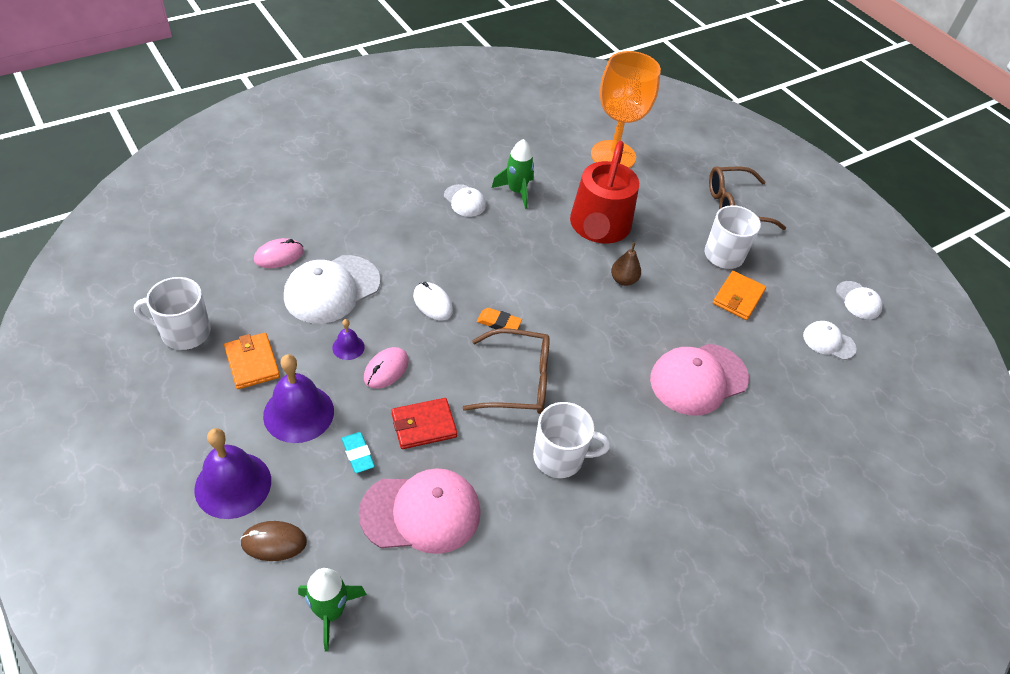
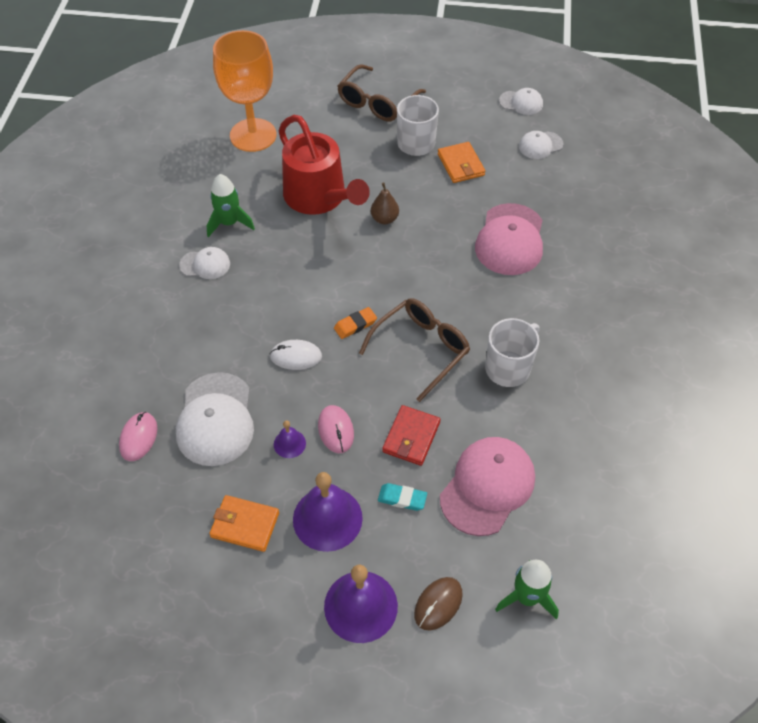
camera: 45 degrees left, 5 degrees up
white mug [134,277,211,350] -> none

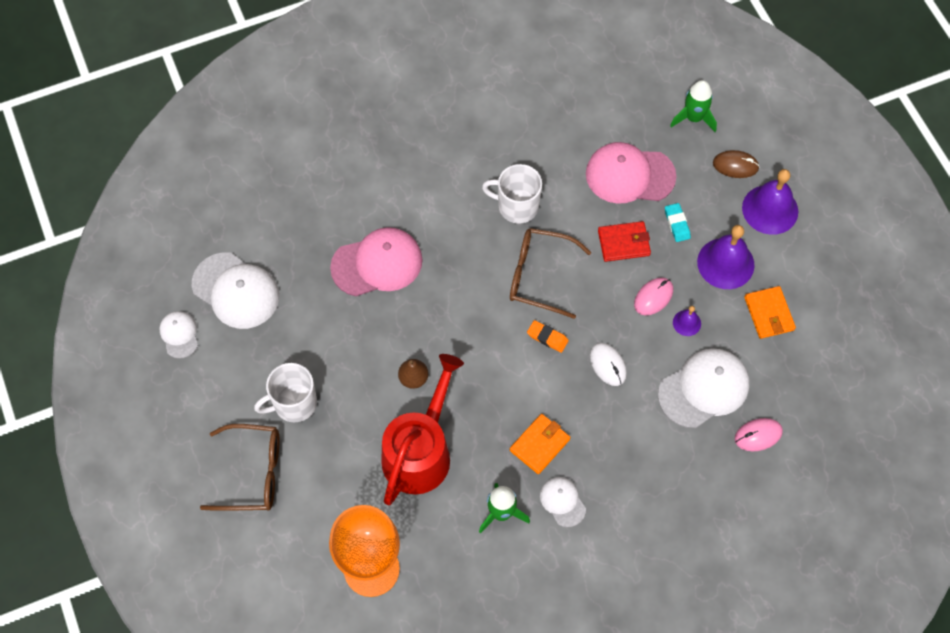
camera: 120 degrees left, 10 degrees up
orange wallet [438,142,485,183] -> orange wallet moved to [510,414,571,474]
white cap [519,131,563,159] -> white cap [192,252,279,329], size x1.87

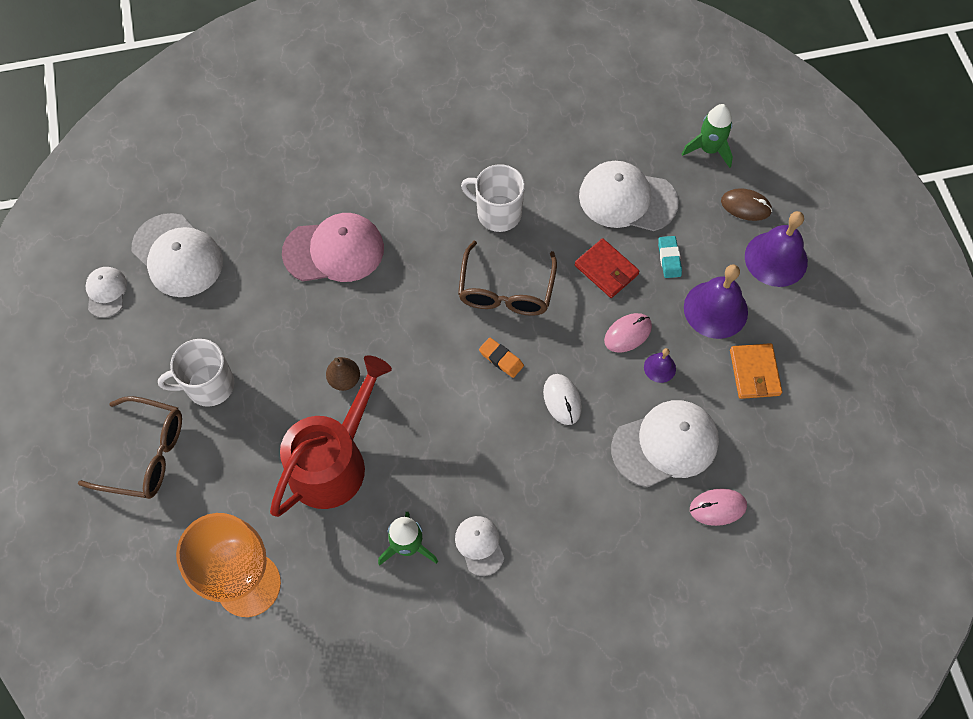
camera: 10 degrees right, 0 degrees up
brown glasses [510,228,591,319] -> brown glasses turned 105 degrees counterclockwise [458,241,557,316]
orange wallet [510,414,571,474] -> none
pink cap [586,142,676,204] -> white cap [579,161,679,231]
red wallet [598,221,651,262] -> red wallet turned 45 degrees clockwise [575,238,640,298]

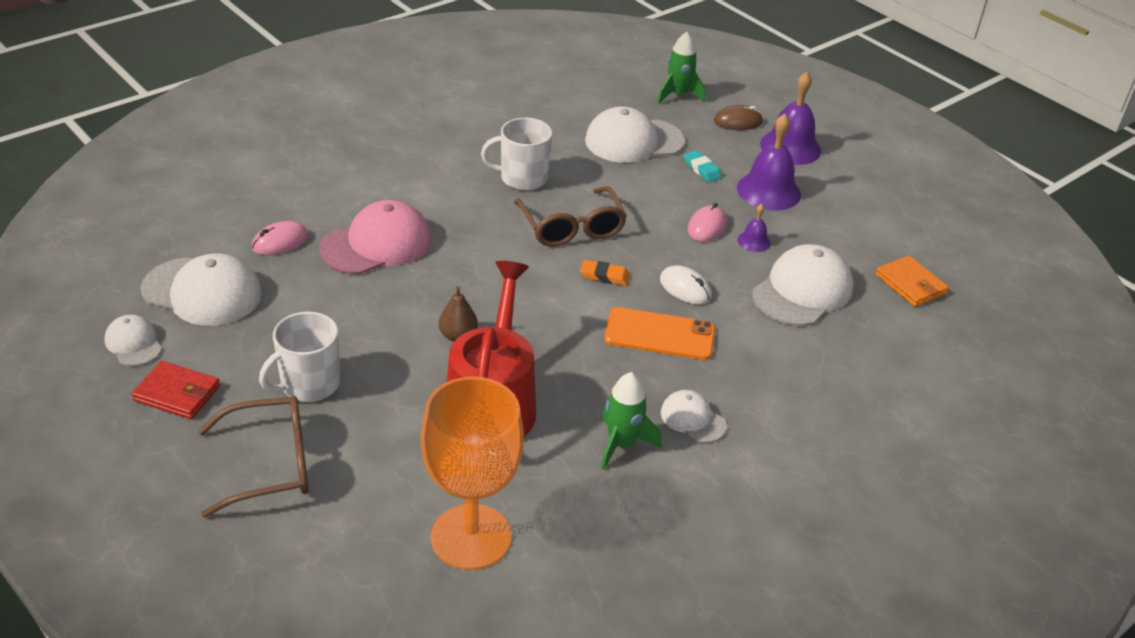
camera: 30 degrees left, 25 degrees down
red wallet [575,238,640,298] -> red wallet moved to [132,361,220,419]
pink mouse [690,488,747,526] -> pink mouse moved to [252,221,309,255]
orange wallet [730,343,782,399] -> orange wallet moved to [875,256,949,307]
none -> orange phone [604,307,715,360]

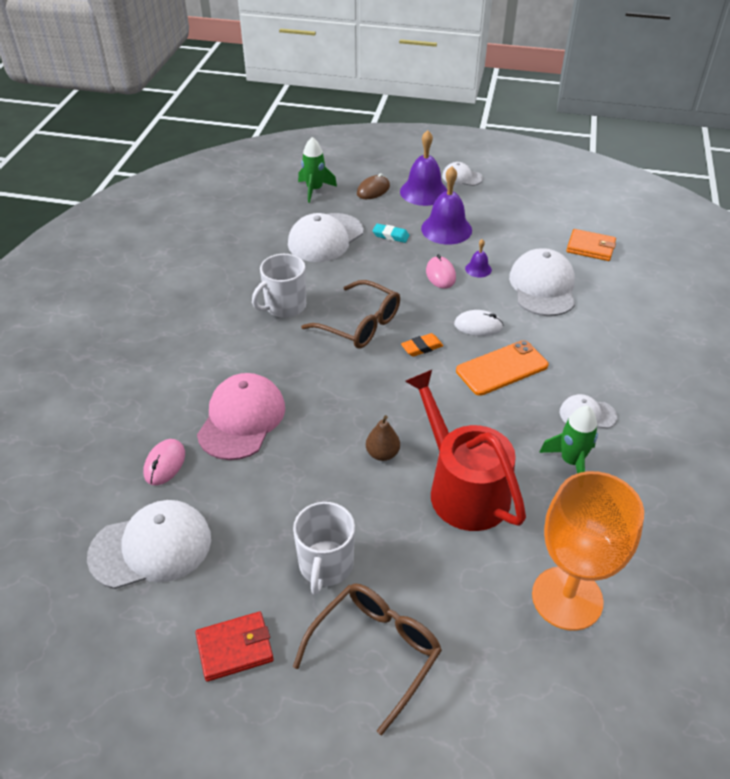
camera: 35 degrees left, 5 degrees up
white cap [104,315,162,366] -> white cap moved to [442,162,483,186]

